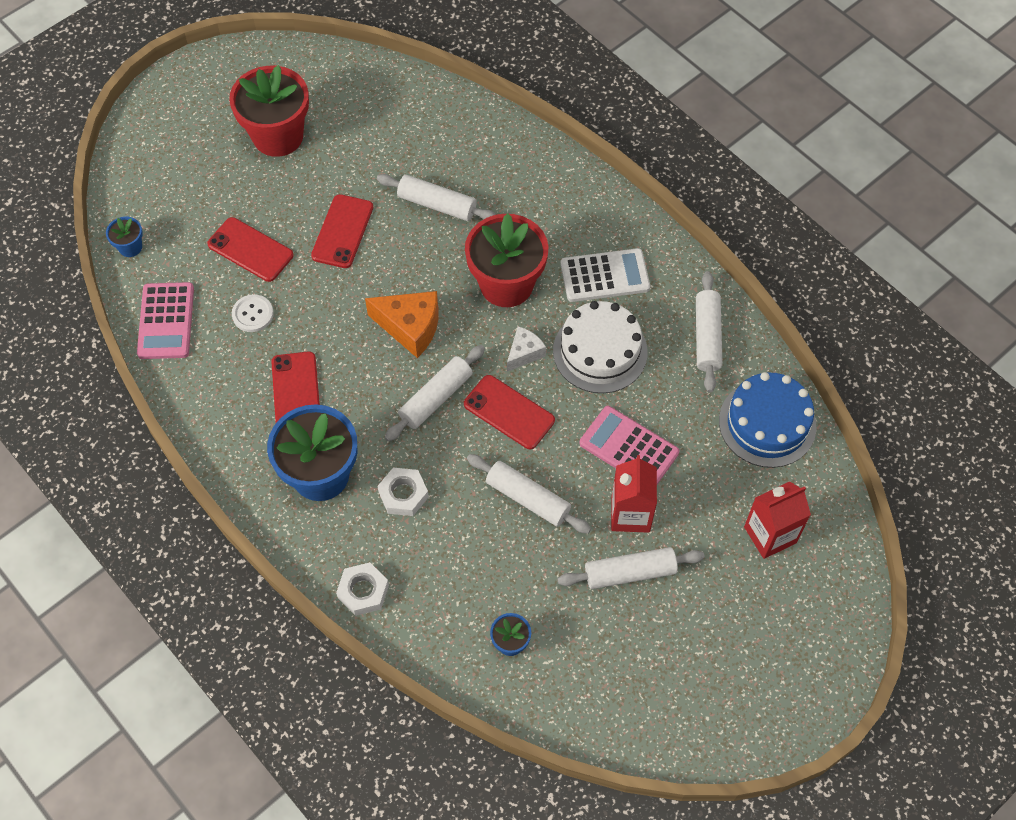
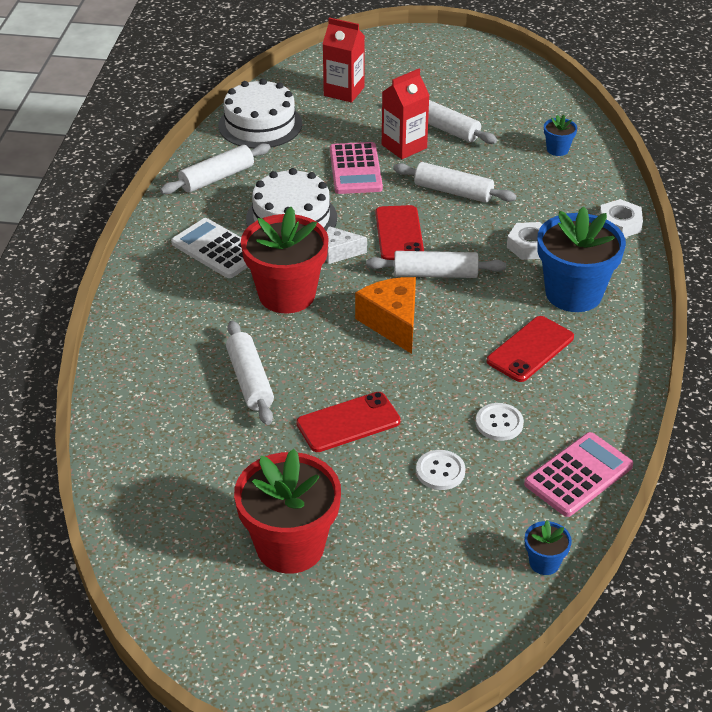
camera: 130 degrees left, 20 degrees down
red phone [207,217,294,282] -> white button [416,450,466,490]
white rolling pin [467,454,591,534] -> white rolling pin turned 60 degrees counterclockwise [393,162,516,203]
blue cake [719,372,816,468] -> white cake [218,79,302,149]

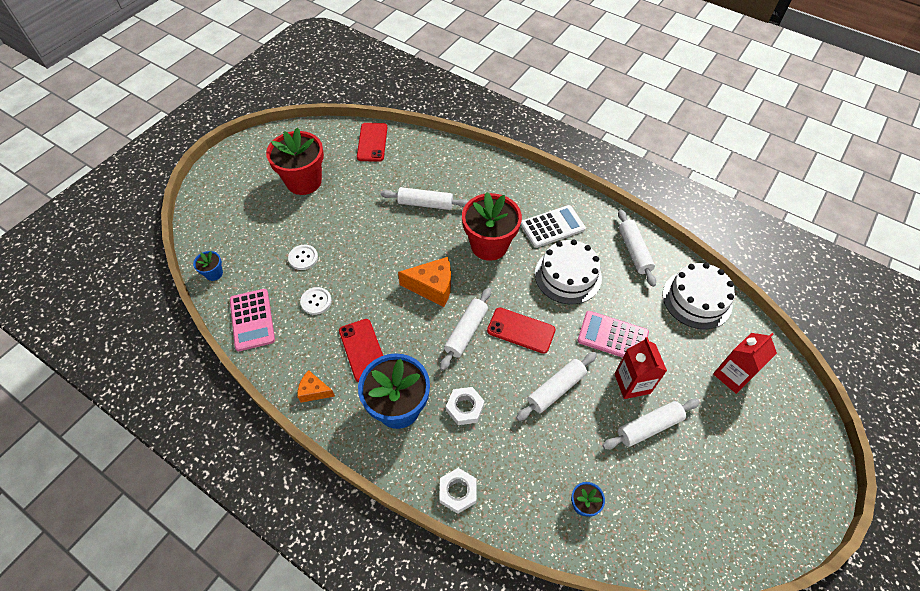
camera: 115 degrees right, 15 degrees up
red phone [296,392,401,452] -> red phone moved to [357,123,387,162]
white cheese [326,226,367,264] -> none
none -> orange cheese [297,370,335,403]

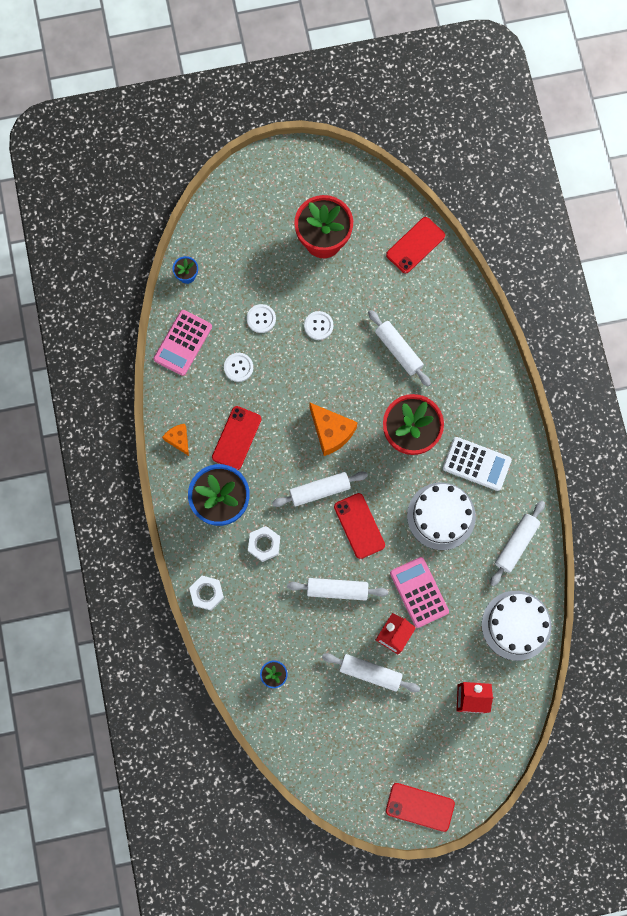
camera: 45 degrees right, 20 degrees up
none -> white button [304,311,333,340]
none -> red phone [386,783,455,832]

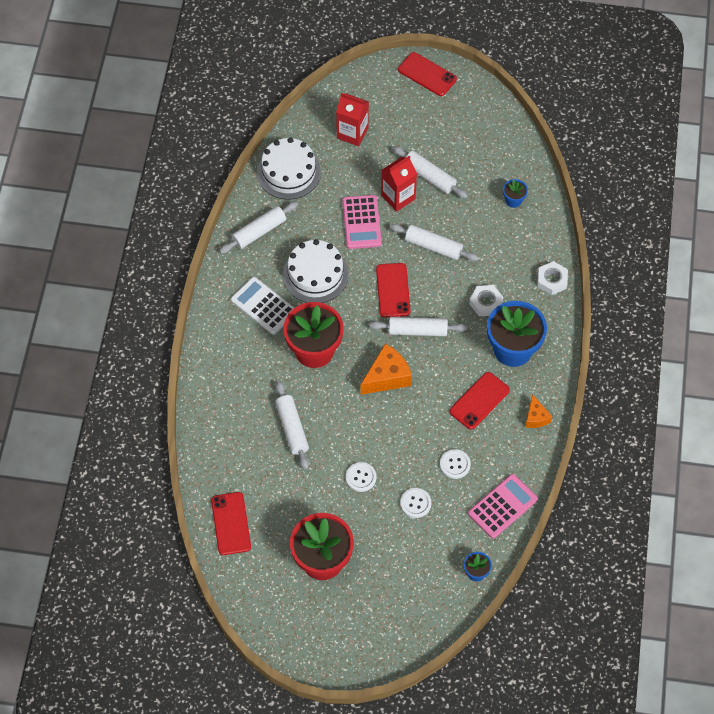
camera: 160 degrees left, 15 degrees down
orange cheese [310,403,358,456] -> orange cheese turned 75 degrees clockwise [361,344,412,395]
red phone [386,217,445,273] -> red phone turned 75 degrees counterclockwise [211,492,251,555]

